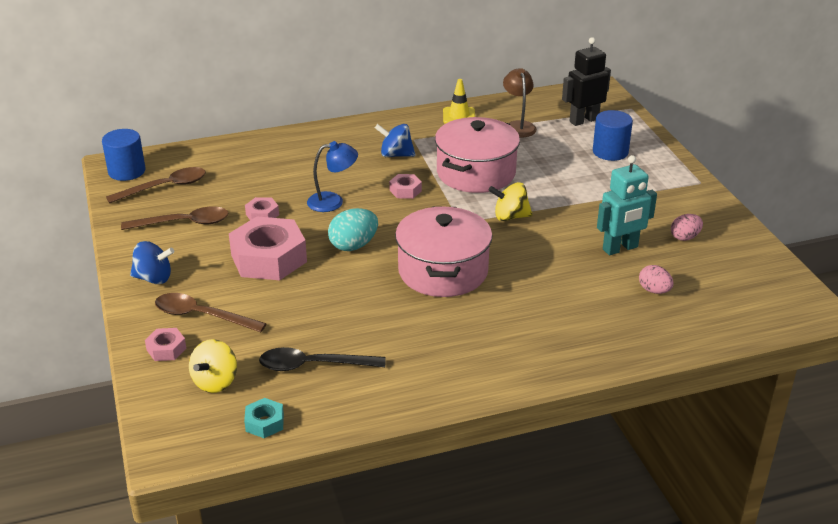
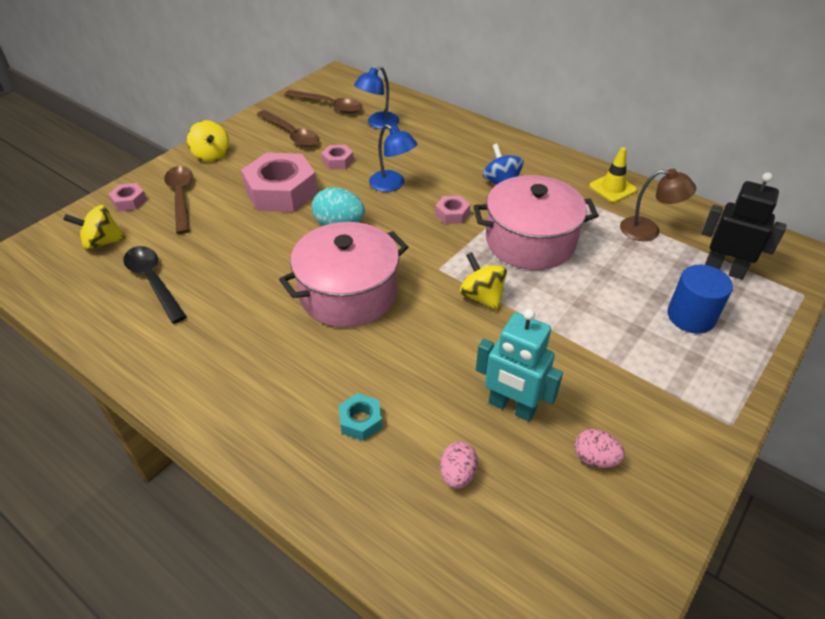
camera: 55 degrees right, 10 degrees up
blue cylinder [102,129,145,181] -> none
blue spinning top [130,241,174,284] -> yellow spinning top [187,120,229,162]
turquoise nut [244,398,284,438] -> turquoise nut moved to [339,393,382,441]
brown lamp [503,68,537,137] -> brown lamp turned 60 degrees clockwise [620,169,696,241]
none -> blue lamp [354,66,399,129]

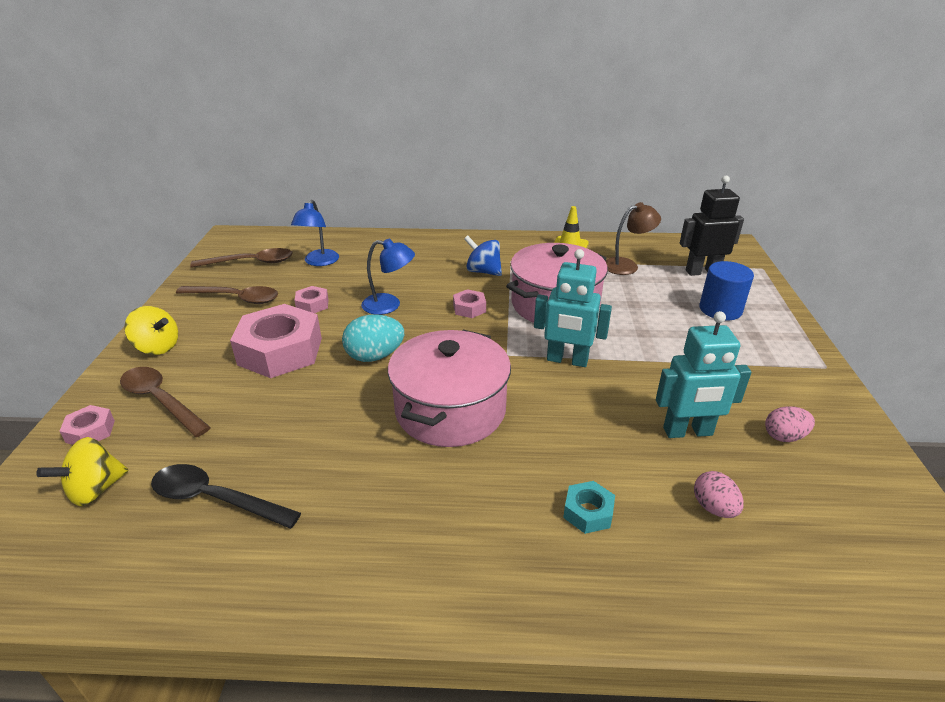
camera: 35 degrees left, 10 degrees down
yellow spinning top [460,252,507,311] -> turquoise robot [534,249,612,367]

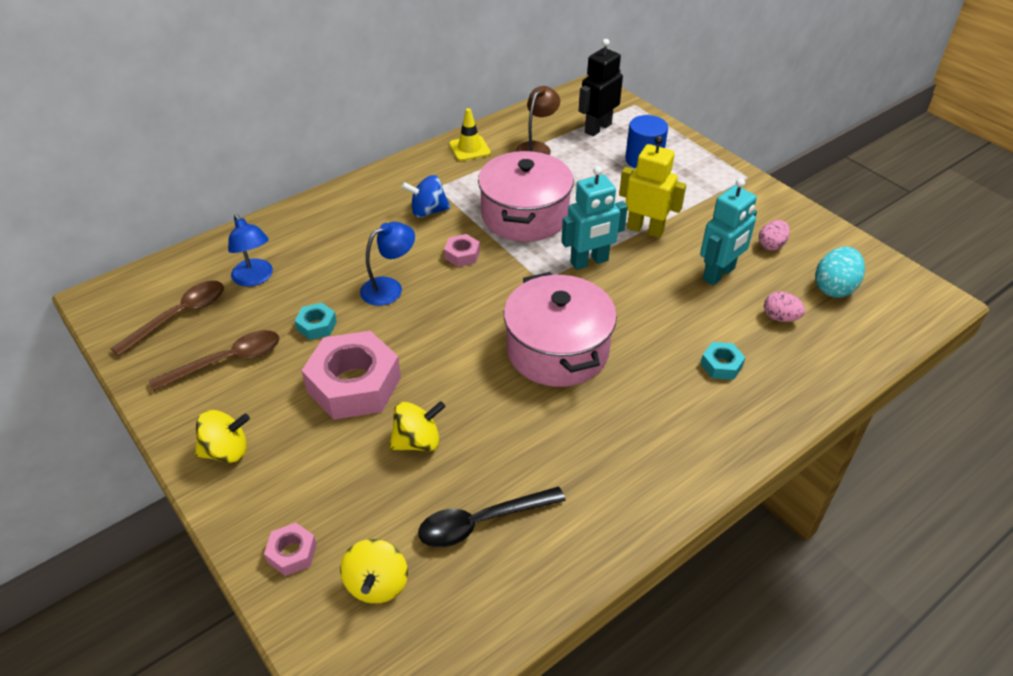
camera: 40 degrees left, 10 degrees up
brown spoon [120,367,211,437] -> none
pink nut [294,286,329,313] -> turquoise nut [295,303,337,340]
turquoise egg [342,314,404,362] -> turquoise egg moved to [815,247,865,298]
none -> yellow spinning top [389,401,445,451]
none -> yellow robot [619,135,686,238]

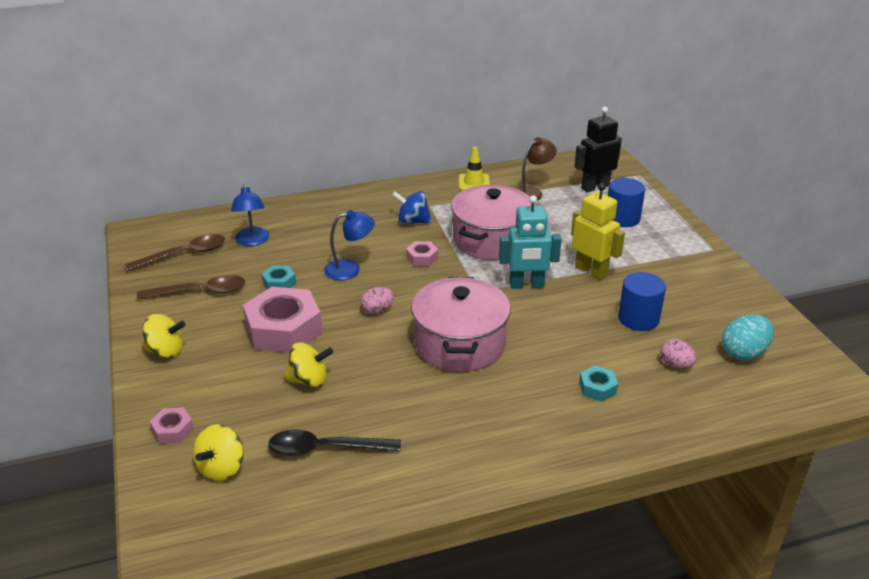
camera: 20 degrees right, 10 degrees down
turquoise robot [700,178,757,285] -> blue cylinder [618,272,666,331]
pink egg [759,220,790,251] -> pink egg moved to [361,287,394,314]

